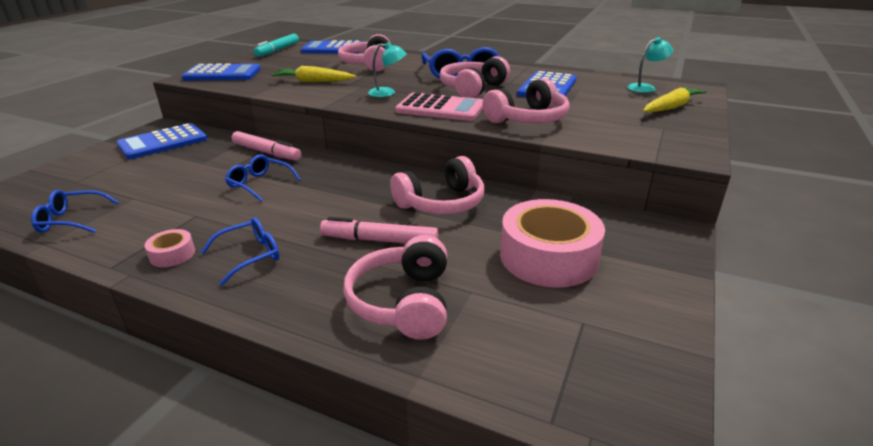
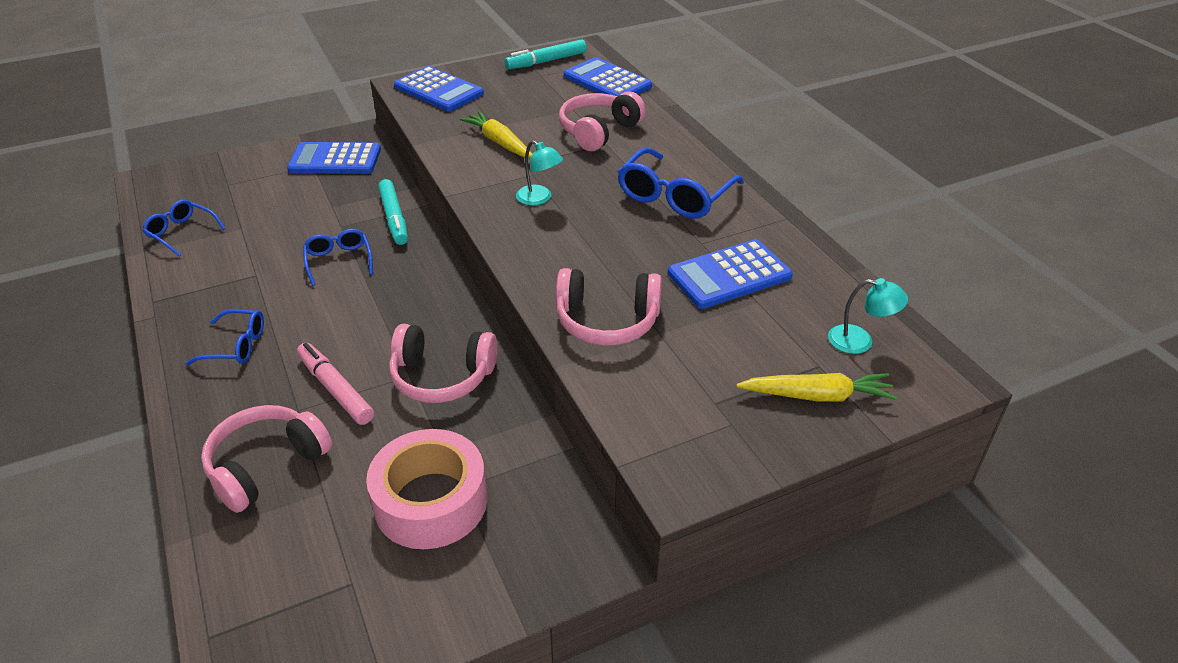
camera: 40 degrees right, 10 degrees up
pink tape [144,229,195,267] -> none
pink marker [232,131,301,161] -> turquoise marker [378,179,408,245]
pink calculator [395,92,483,121] -> none
pink headphones [440,56,510,98] -> none

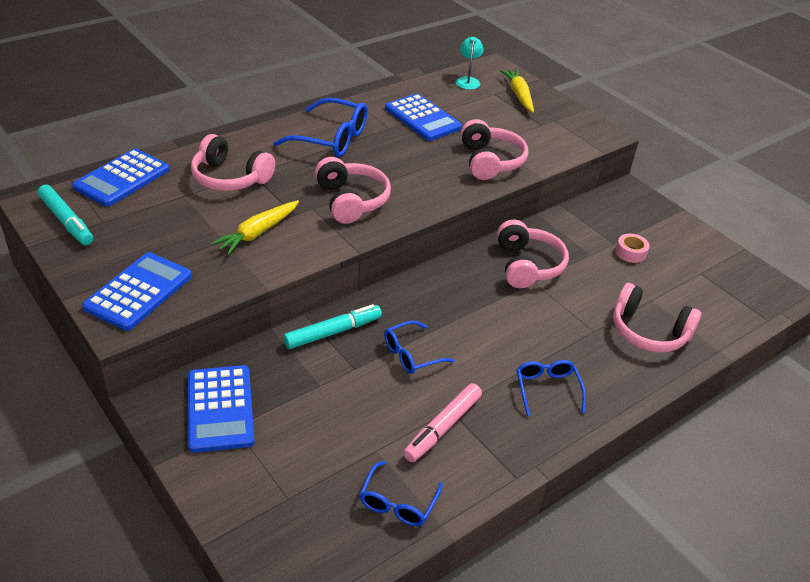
camera: 105 degrees left, 0 degrees up
pink marker [297,343,374,425] -> pink marker moved to [403,383,482,462]
pink tape [366,429,487,549] -> pink tape [615,234,650,263], size x0.44
turquoise lamp [516,140,563,205] -> pink headphones [315,157,391,224]

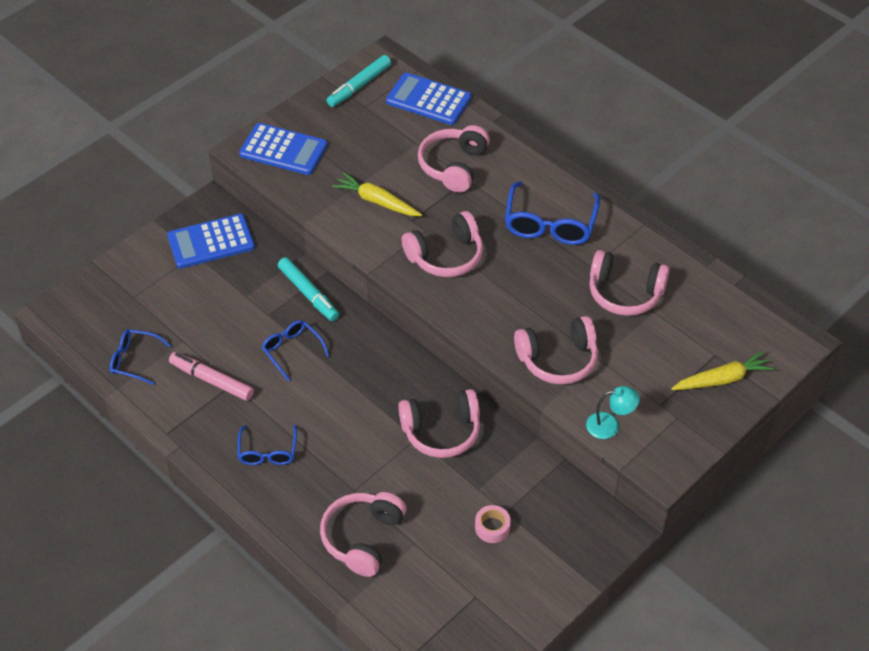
camera: 85 degrees right, 10 degrees up
blue calculator [385,93,462,141] -> pink headphones [590,250,670,316]
turquoise lamp [456,37,484,90] -> turquoise lamp moved to [586,386,640,439]
blue glasses [517,360,586,416] -> blue glasses turned 105 degrees clockwise [238,425,297,465]

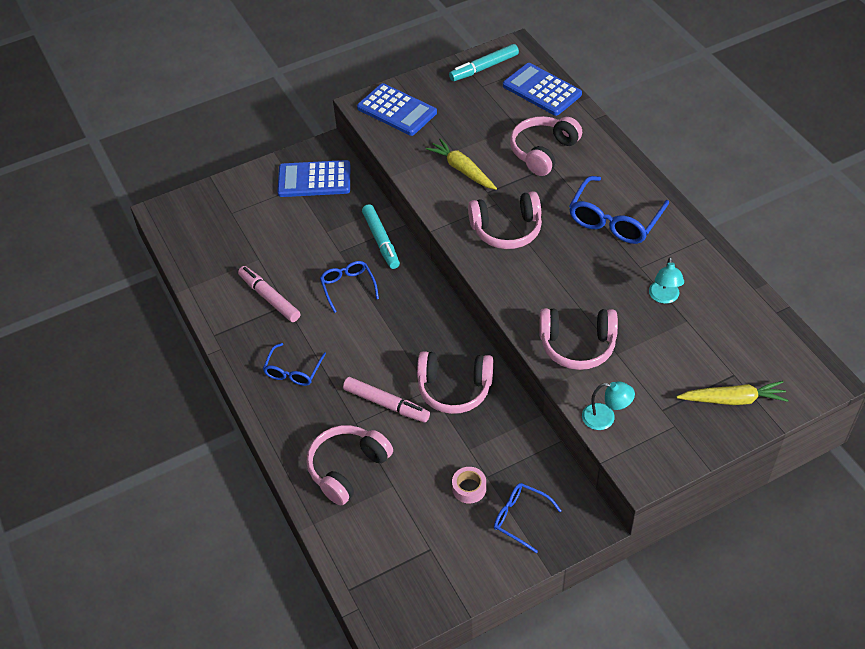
camera: 20 degrees right, 0 degrees up
blue glasses [110,329,171,385] -> blue glasses moved to [494,483,561,553]
pink headphones [590,250,670,316] -> turquoise lamp [649,257,684,304]
none -> pink marker [343,377,430,423]

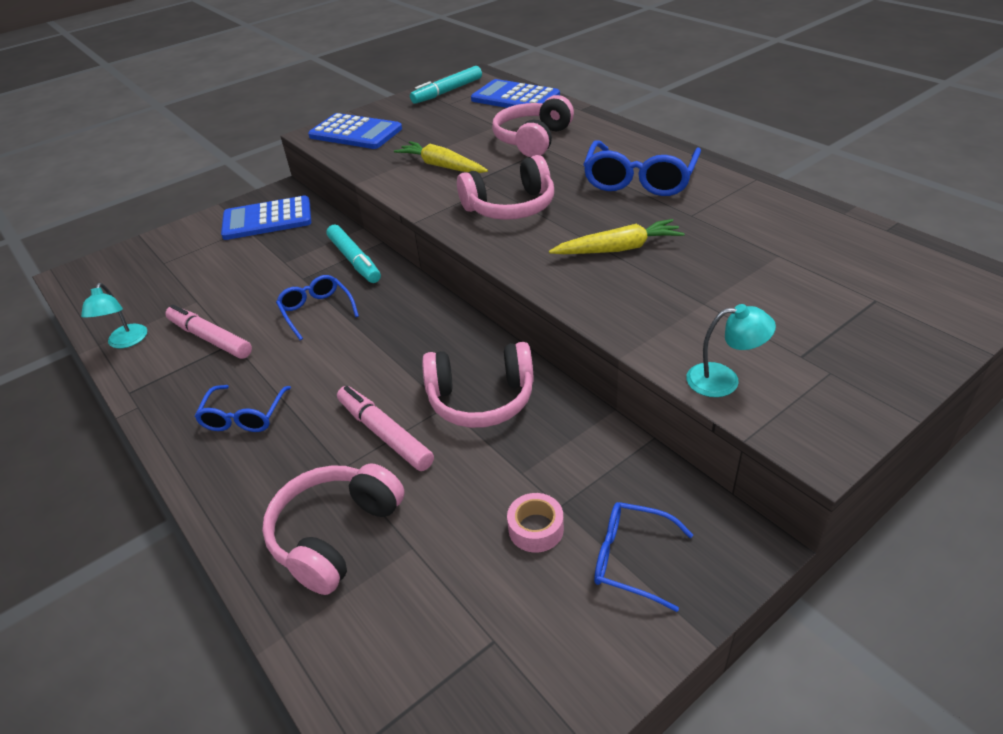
camera: 10 degrees left, 10 degrees down
pink marker [343,377,430,423] -> pink marker turned 150 degrees counterclockwise [337,386,434,471]
pink headphones [539,308,618,370] -> none
turquoise lamp [649,257,684,304] -> turquoise lamp moved to [81,283,147,349]
yellow carrot [677,381,789,405] -> yellow carrot moved to [549,219,685,254]

